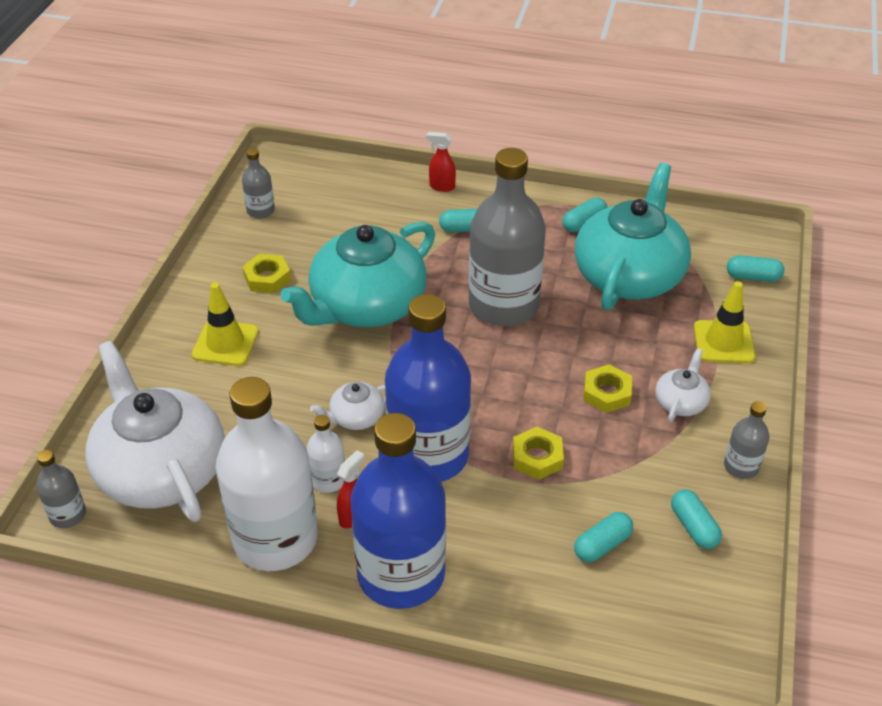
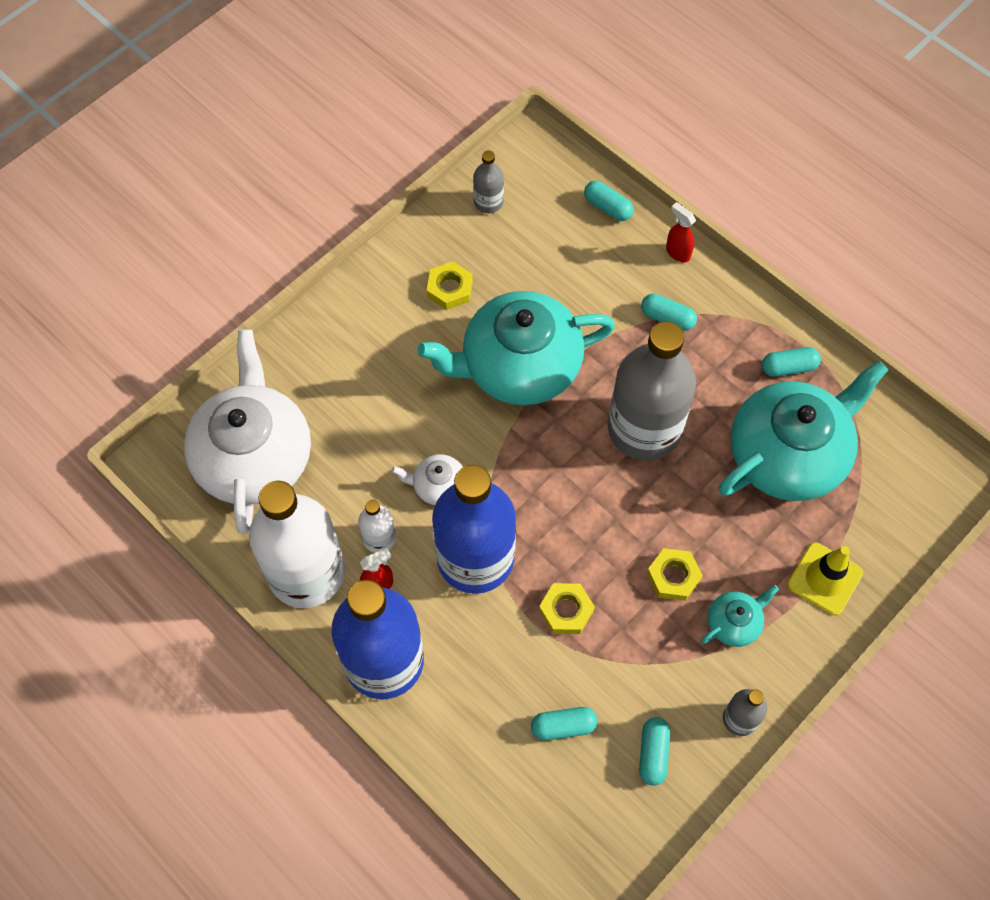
camera: 30 degrees right, 20 degrees up
grey bottle [36,450,86,528] -> none
yellow traffic cone [192,283,259,366] -> none
white teapot [655,349,711,422] -> turquoise teapot [701,585,779,647]
turquoise capsule [727,255,784,282] -> turquoise capsule moved to [584,181,634,221]

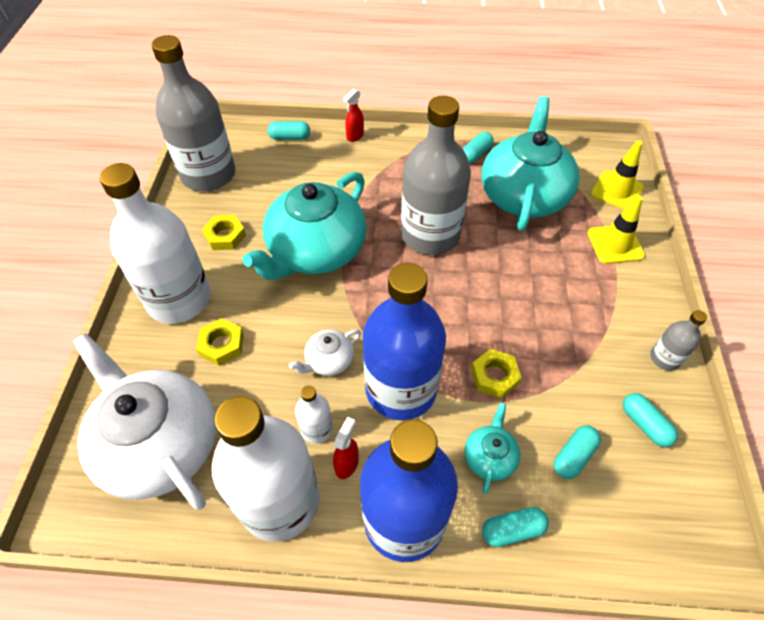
camera: 40 degrees left, 10 degrees down
grey bottle [473,150,504,213] -> grey bottle [151,35,235,191], size x2.30
turquoise capsule [641,294,697,331] -> turquoise capsule moved to [482,507,549,547]
yellow nut [647,548,703,601] -> yellow nut moved to [196,318,244,366]
red spray bottle [666,202,696,262] -> red spray bottle turned 60 degrees counterclockwise [343,89,364,142]
turquoise teapot [701,585,779,647] -> turquoise teapot moved to [464,402,520,494]
none -> white bottle [99,163,211,324]
none -> yellow traffic cone [591,141,644,210]

